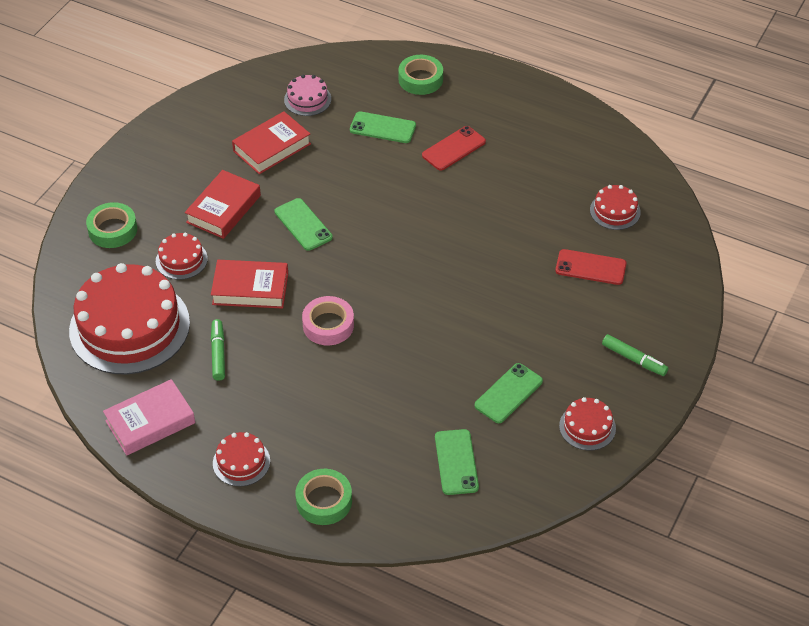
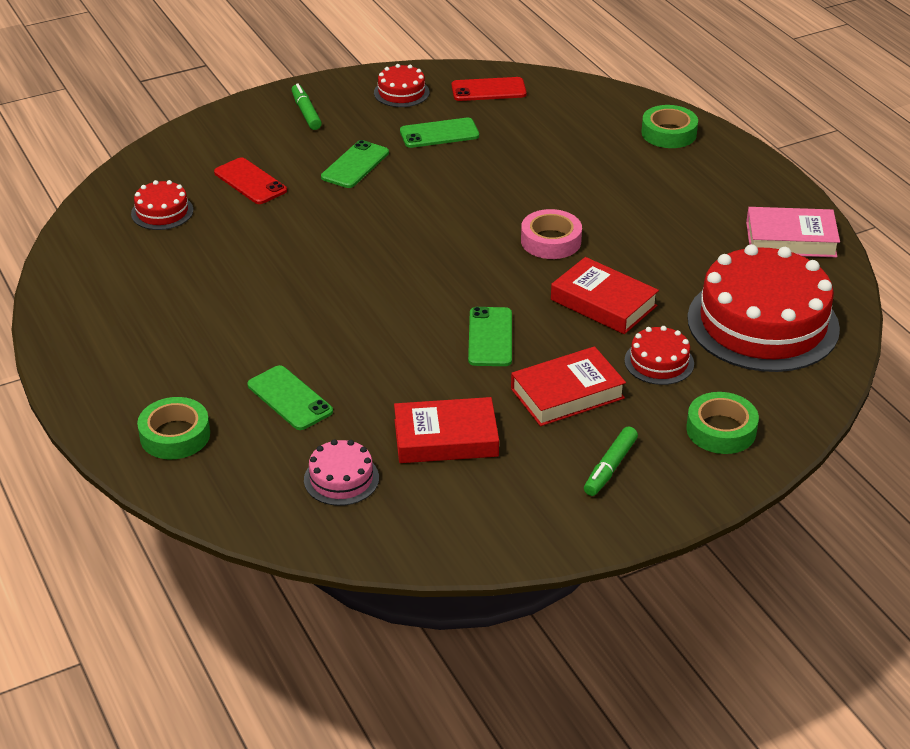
camera: 145 degrees left, 10 degrees down
green marker [211,319,225,381] -> green marker moved to [584,426,638,496]
red cake [213,432,270,486] -> none
red phone [422,126,486,171] -> red phone moved to [452,77,527,101]
green phone [435,429,479,495] -> green phone moved to [321,140,389,188]

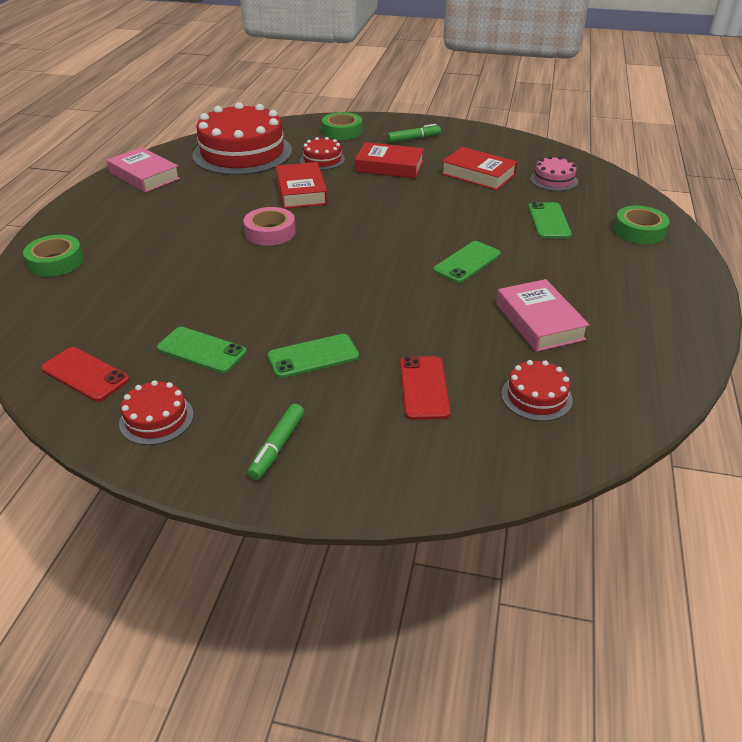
camera: 140 degrees left, 0 degrees up
green phone [468,307,512,366] -> green phone moved to [433,241,501,283]
none -> pink book [496,279,590,352]

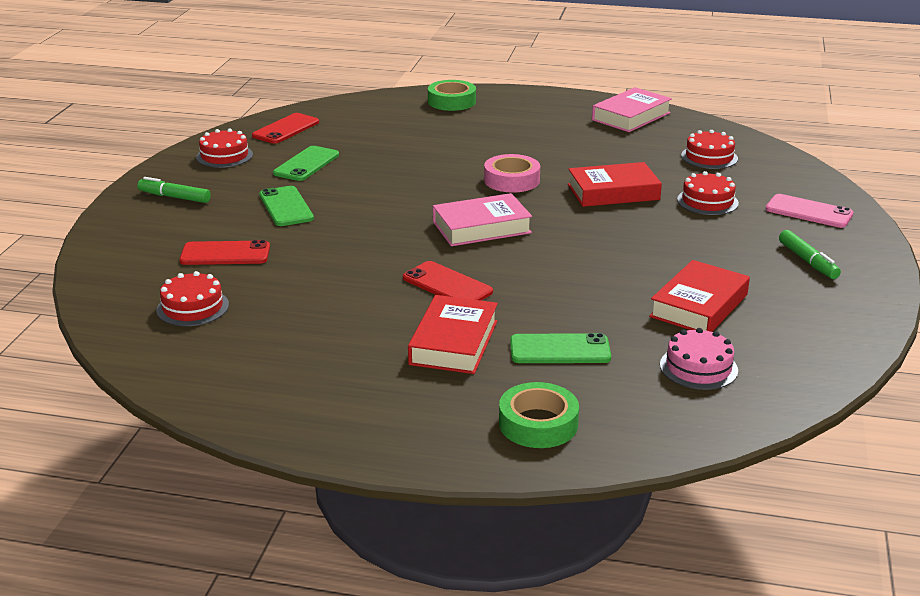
camera: 90 degrees right, 10 degrees down
red cake [192,102,292,175] -> red cake [681,130,738,169], size x0.45
green tape [322,112,362,140] -> pink phone [766,194,853,228]
red book [355,142,424,179] -> red book moved to [408,295,498,374]
green phone [433,241,501,283] -> red phone [403,261,493,301]
pink book [496,279,590,352] -> pink book moved to [433,193,532,246]

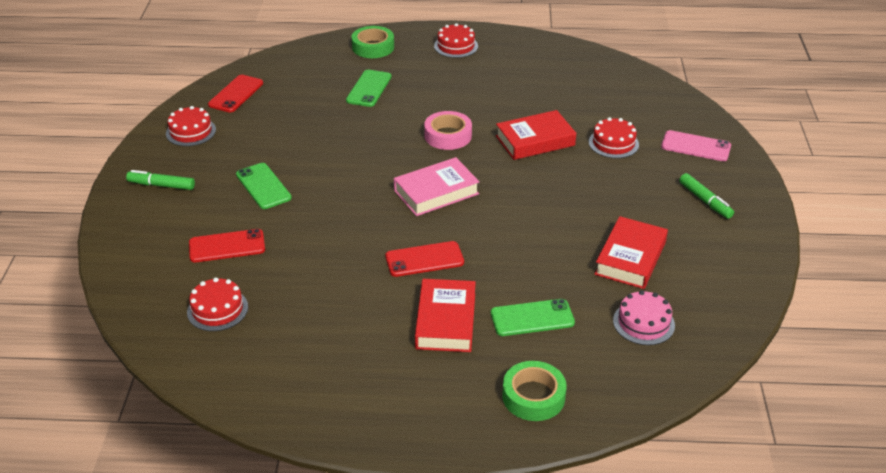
camera: 10 degrees left, 10 degrees up
green phone [273,146,339,181] -> green phone moved to [346,70,391,107]
red phone [403,261,493,301] -> red phone turned 45 degrees counterclockwise [385,241,464,277]
pink book [592,87,672,132] -> none
red cake [681,130,738,169] -> red cake moved to [434,23,478,58]

